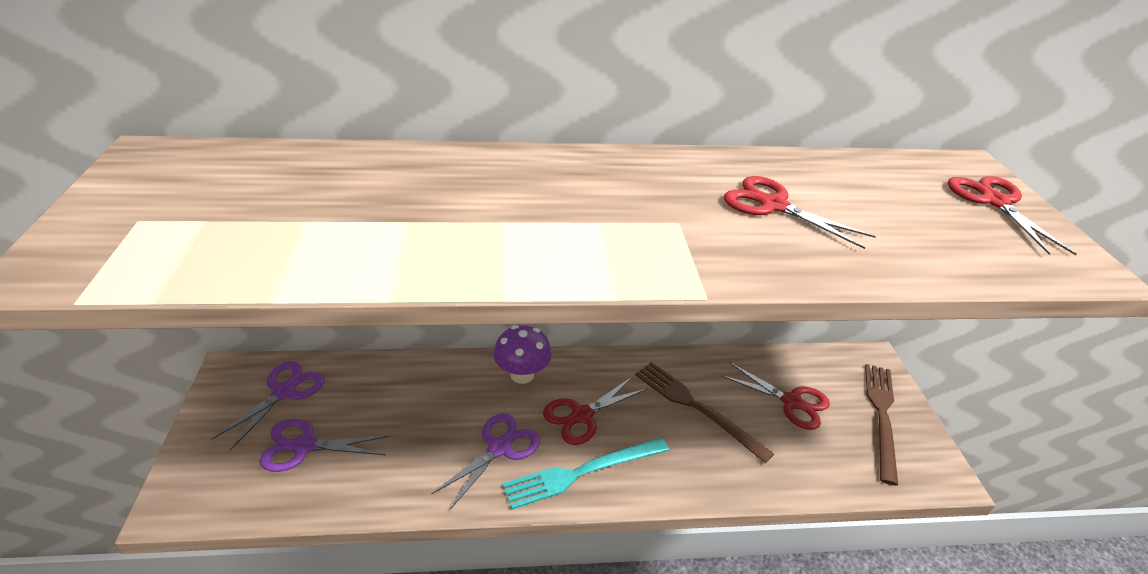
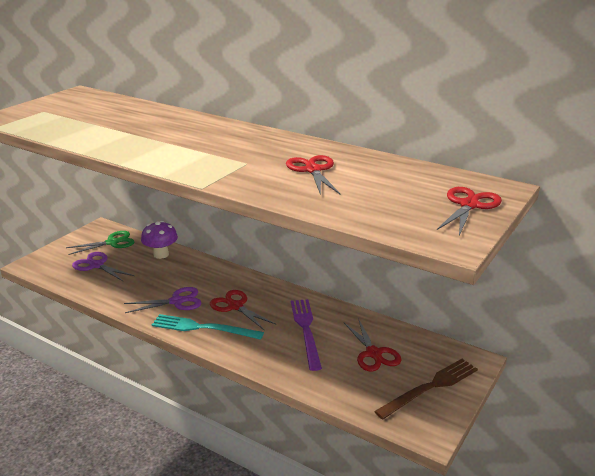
camera: 40 degrees right, 10 degrees down
purple scissors [212,361,325,450] -> green scissors [66,231,135,255]
purple mushroom [493,325,552,384] -> purple mushroom moved to [141,221,178,259]
red scissors [543,376,647,445] -> red scissors turned 45 degrees clockwise [210,290,276,330]
brown fork [635,362,774,463] -> purple fork [291,299,322,371]

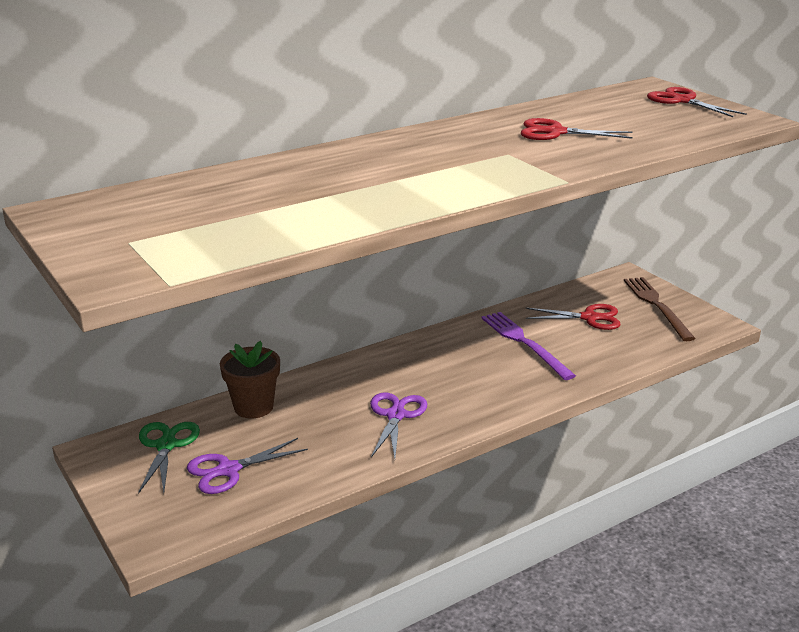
camera: 65 degrees left, 0 degrees up
purple mushroom [141,221,178,259] -> brown flower pot [220,341,280,418]
turquoise fork [152,314,264,340] -> none
red scissors [210,290,276,330] -> none
purple fork [291,299,322,371] -> purple fork turned 45 degrees clockwise [481,312,576,380]

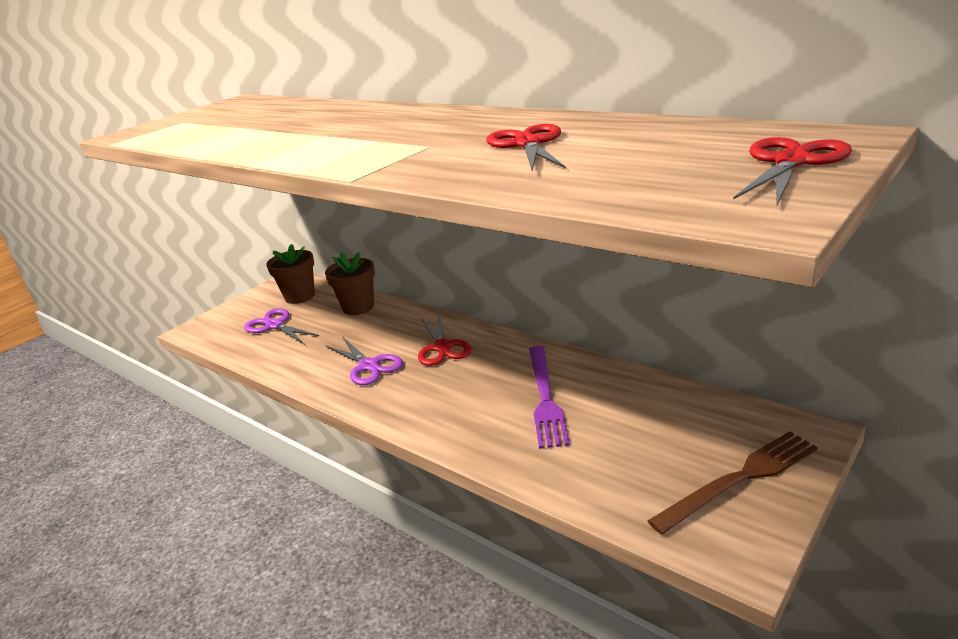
camera: 75 degrees right, 0 degrees up
green scissors [138,422,200,494] -> brown flower pot [266,244,315,304]
purple scissors [370,392,427,458] -> purple scissors turned 60 degrees clockwise [325,336,403,385]
purple fork [481,312,576,380] -> purple fork turned 135 degrees clockwise [529,346,569,449]
red scissors [525,304,621,330] -> red scissors moved to [418,314,472,366]

